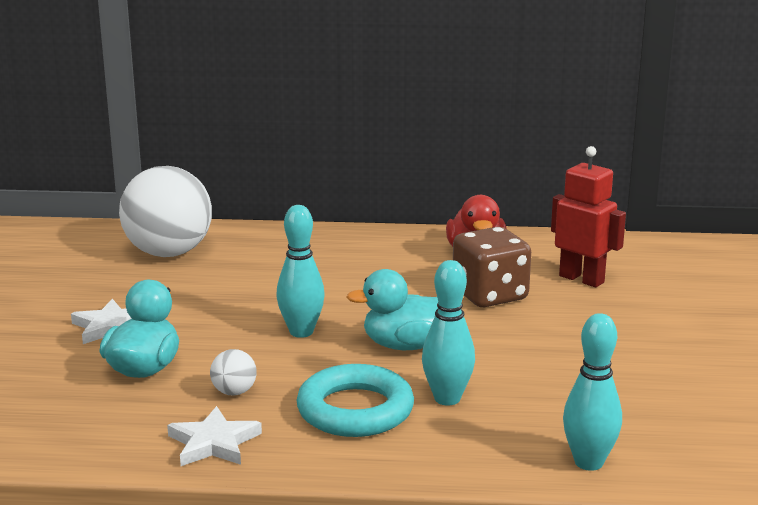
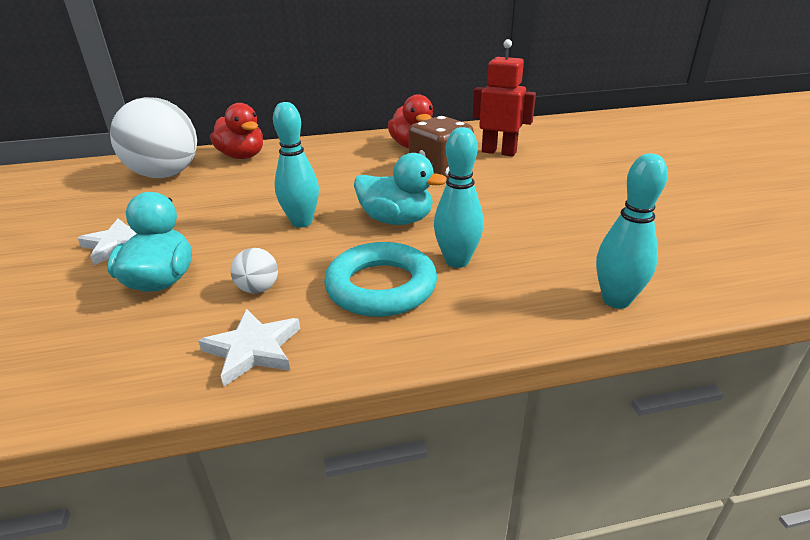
camera: 15 degrees left, 10 degrees up
turquoise duck [347,269,438,350] -> turquoise duck turned 135 degrees counterclockwise [354,153,447,225]
none -> red duck [210,103,263,159]

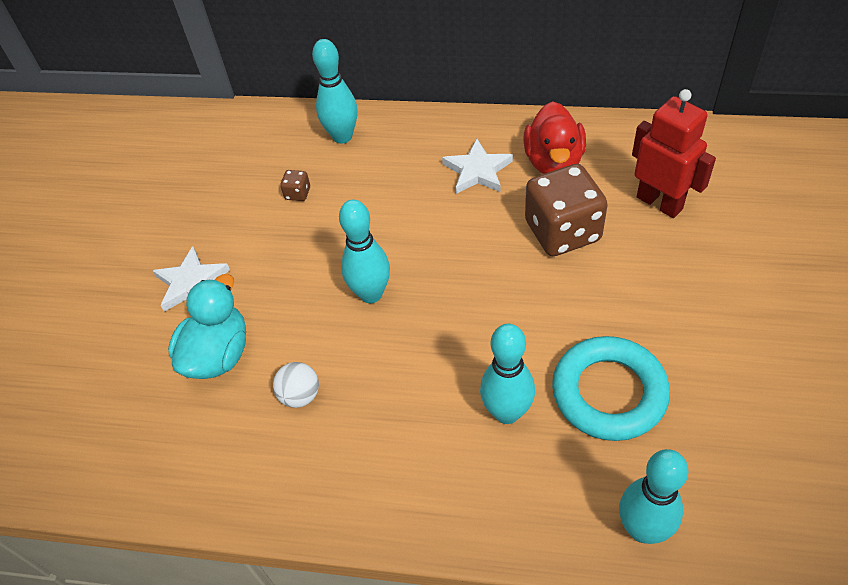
camera: 25 degrees right, 20 degrees up
white ball [110,97,197,178] -> none
white star [198,309,300,386] -> white star moved to [442,139,513,194]
red duck [210,103,263,159] -> turquoise bowling pin [312,39,358,144]
turquoise ring [324,242,437,317] -> turquoise ring moved to [552,336,670,441]
turquoise duck [354,153,447,225] -> none
none -> brown dice [280,170,310,201]

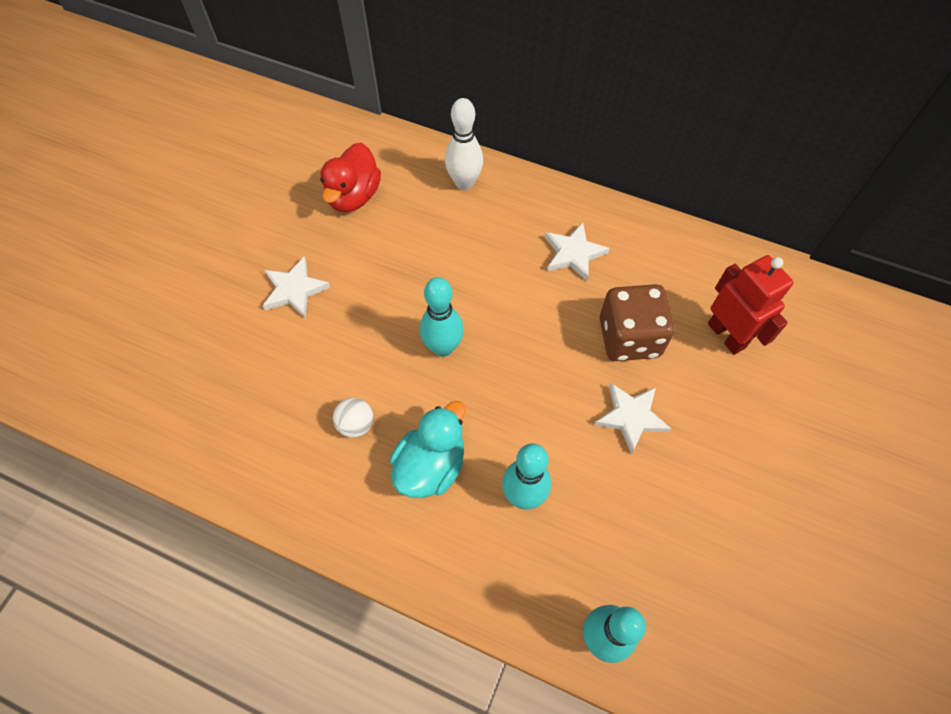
camera: 10 degrees right, 10 degrees up
turquoise duck [168,274,246,379] -> turquoise duck moved to [390,401,466,498]
brown dice [280,170,310,201] -> none
turquoise bowling pin [312,39,358,144] -> white bowling pin [445,98,483,190]
red duck [524,102,586,174] -> red duck moved to [320,143,381,212]
turquoise ring [552,336,670,441] -> none
none -> white star [594,383,671,454]

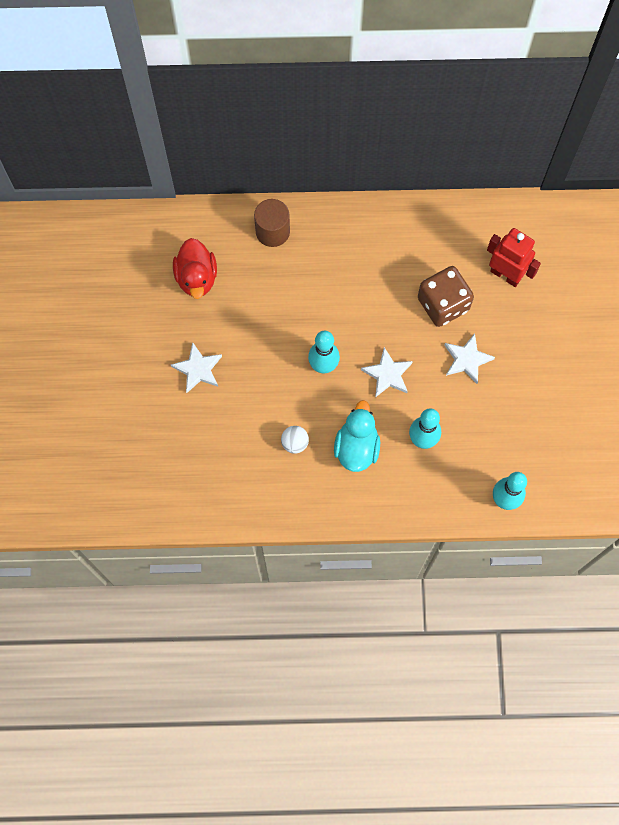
camera: 25 degrees left, 10 degrees up
white bowling pin [445,98,483,190] -> brown cylinder [254,199,290,247]
white star [545,222,610,281] -> white star moved to [361,347,413,398]

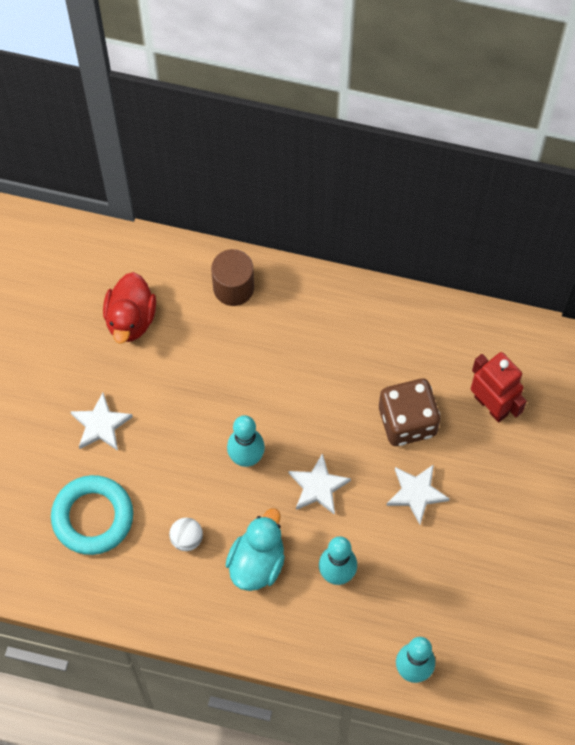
camera: 15 degrees right, 5 degrees down
none -> turquoise ring [51,475,133,555]

